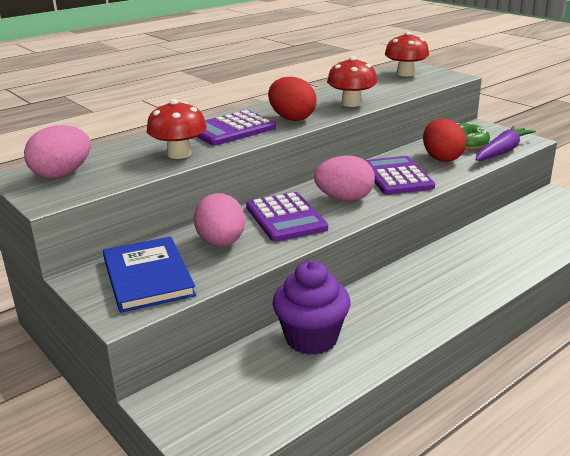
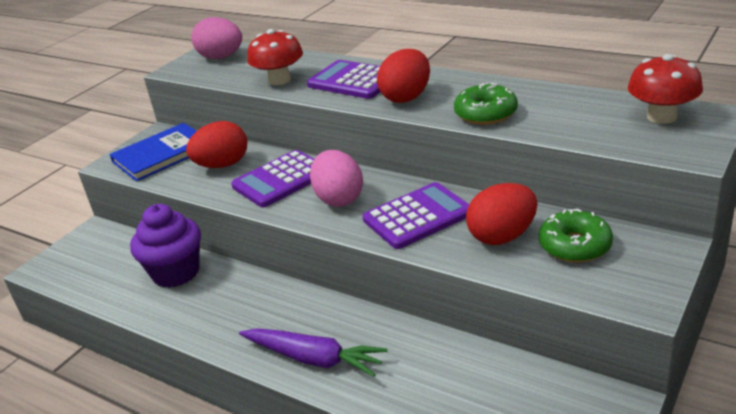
camera: 75 degrees right, 5 degrees up
pink egg [194,193,245,246] -> red egg [186,121,247,168]
red mushroom [327,56,377,107] -> green donut [454,82,518,125]
purple carrot [475,126,536,161] -> purple carrot moved to [239,328,388,377]

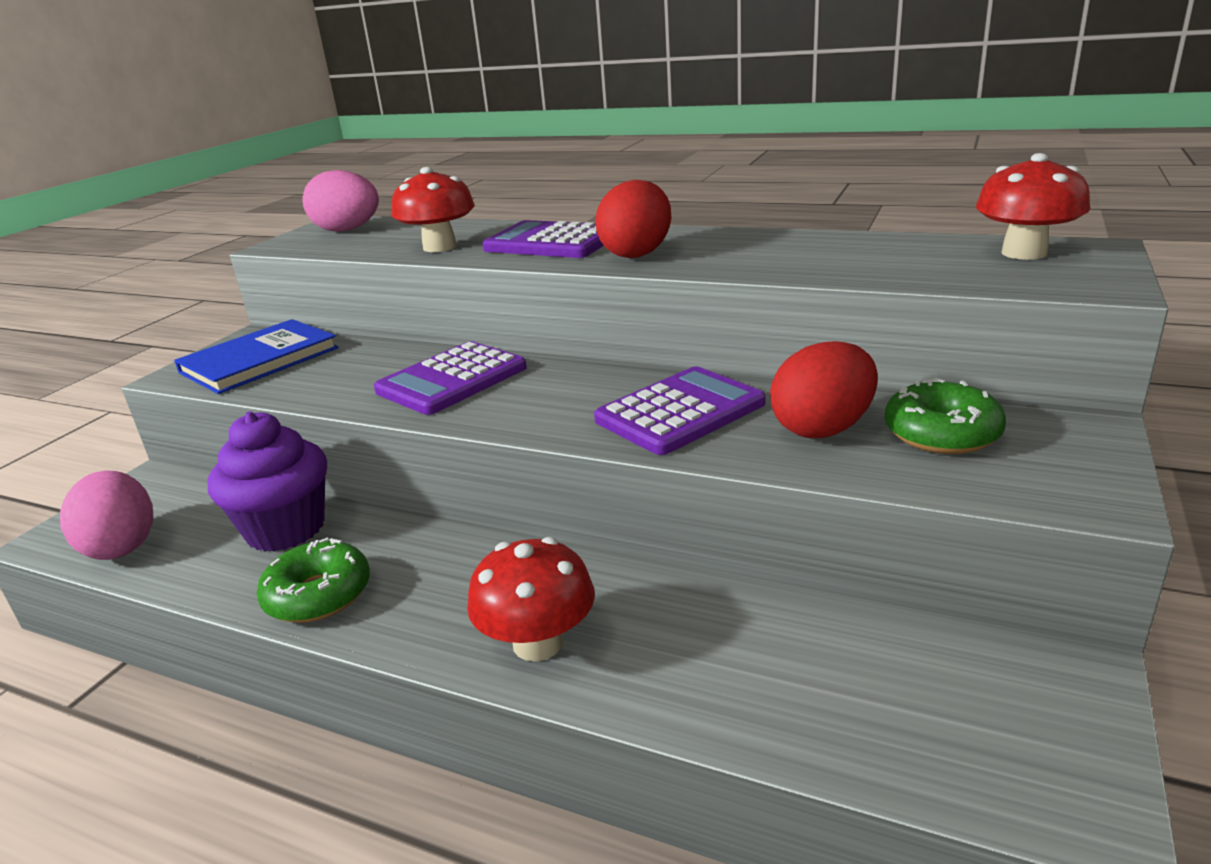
camera: 10 degrees left, 5 degrees down
red egg [186,121,247,168] -> none
purple carrot [239,328,388,377] -> red mushroom [467,537,595,661]
pink egg [310,150,363,207] -> pink egg moved to [60,470,153,560]
green donut [454,82,518,125] -> green donut moved to [257,537,370,623]

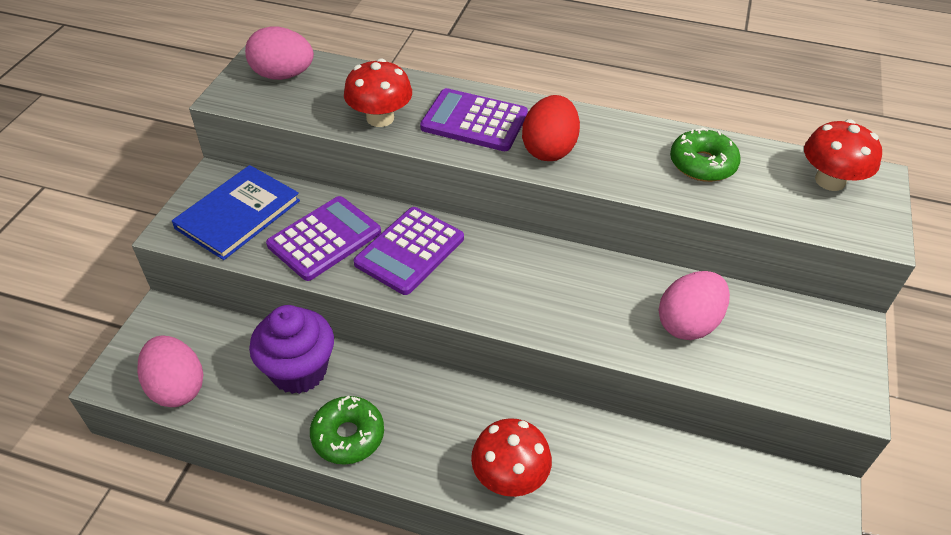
camera: 10 degrees left, 20 degrees up
purple calculator [594,366,766,455] -> purple calculator moved to [266,196,381,281]
red egg [770,341,878,438] -> pink egg [658,271,730,340]
green donut [884,378,1006,454] -> green donut moved to [670,128,741,182]

